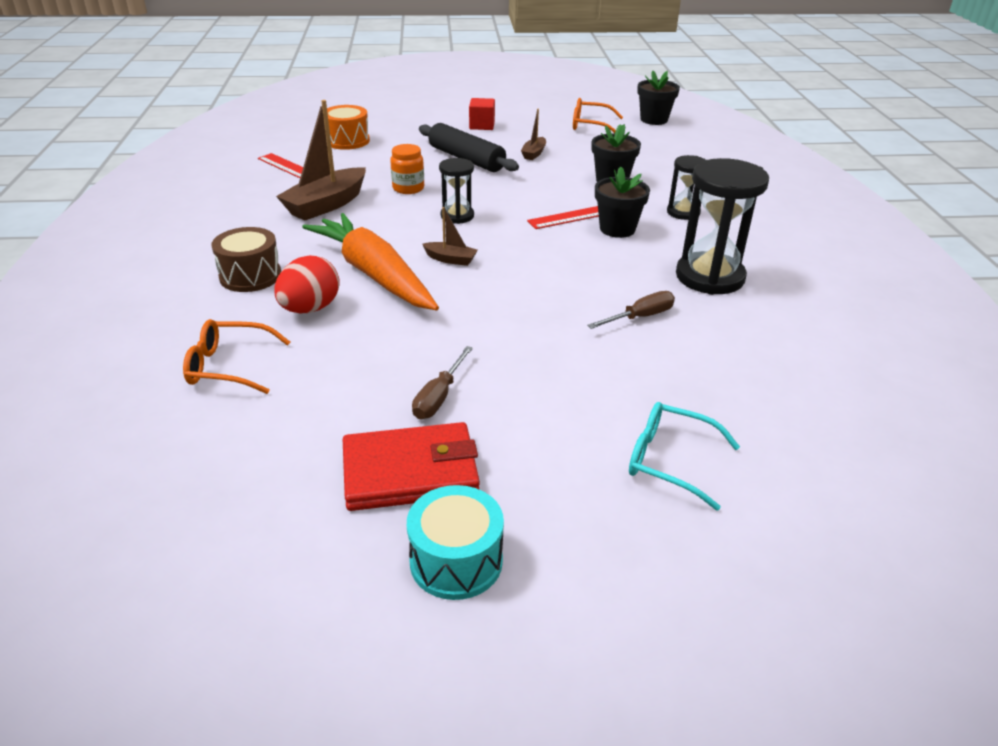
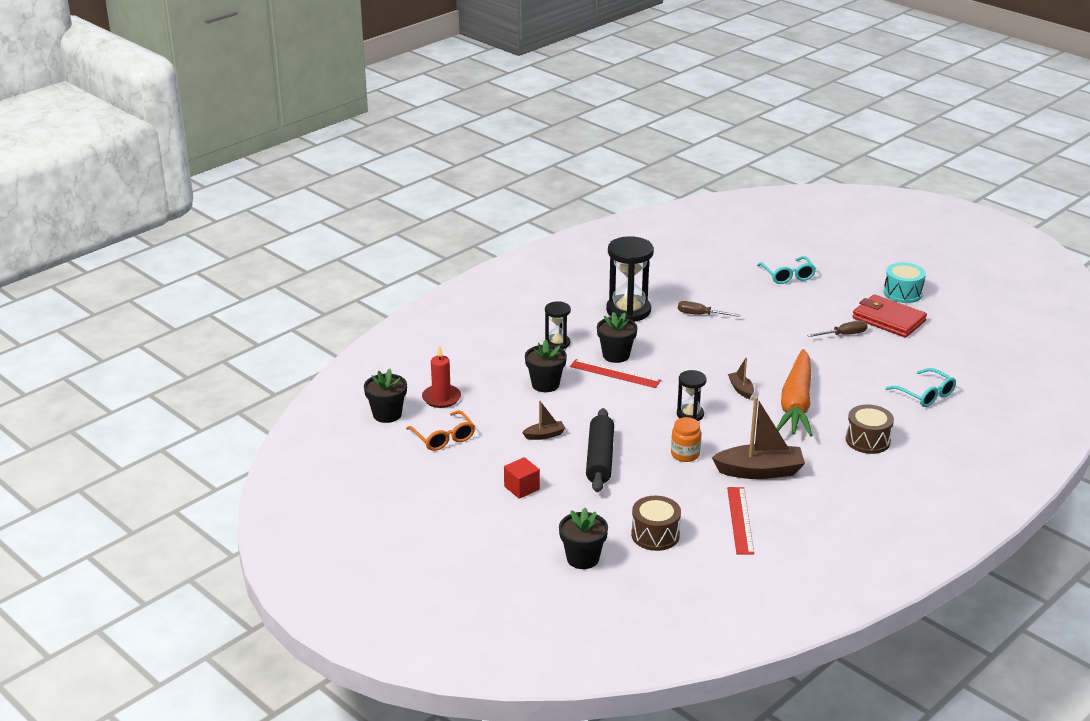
camera: 130 degrees left, 5 degrees down
orange glasses [183,319,290,394] -> turquoise glasses [885,368,956,407]
red egg [274,255,340,313] -> none
orange drum [327,105,370,150] -> brown drum [631,496,681,551]
none -> red candle [422,345,461,408]
none -> black flower pot [559,508,608,569]

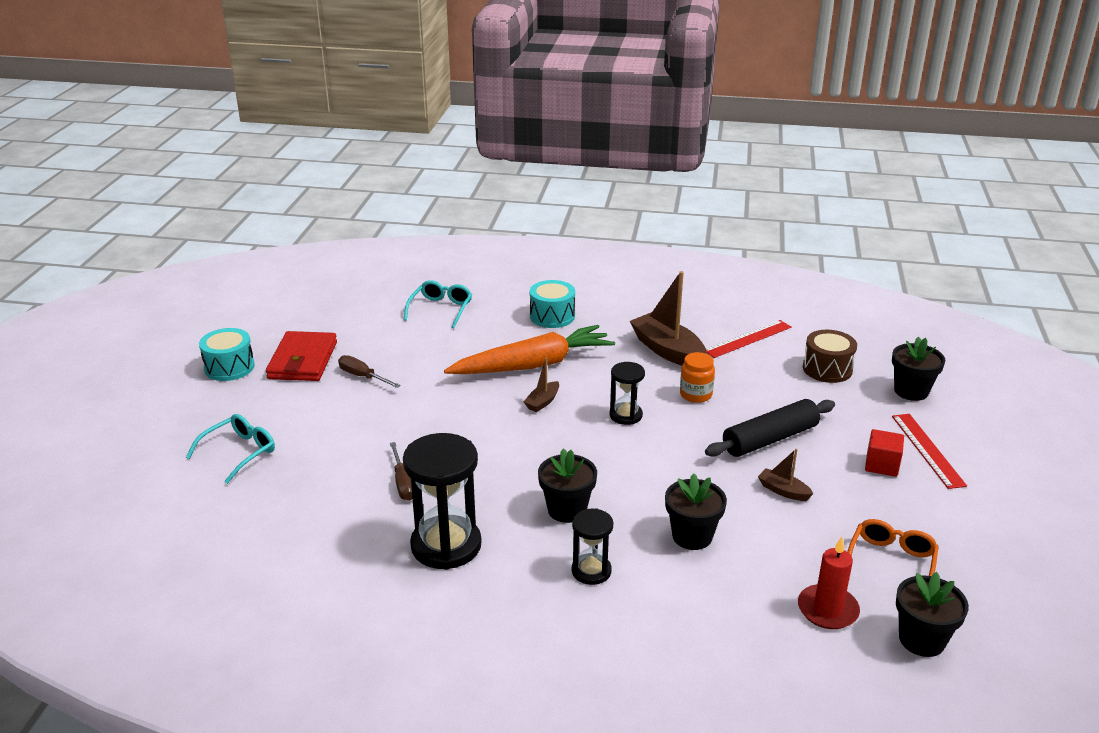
camera: 125 degrees left, 0 degrees up
red ruler [570,359,661,388] -> red ruler moved to [892,414,967,489]
brown drum [846,404,894,454] -> turquoise drum [530,280,575,328]

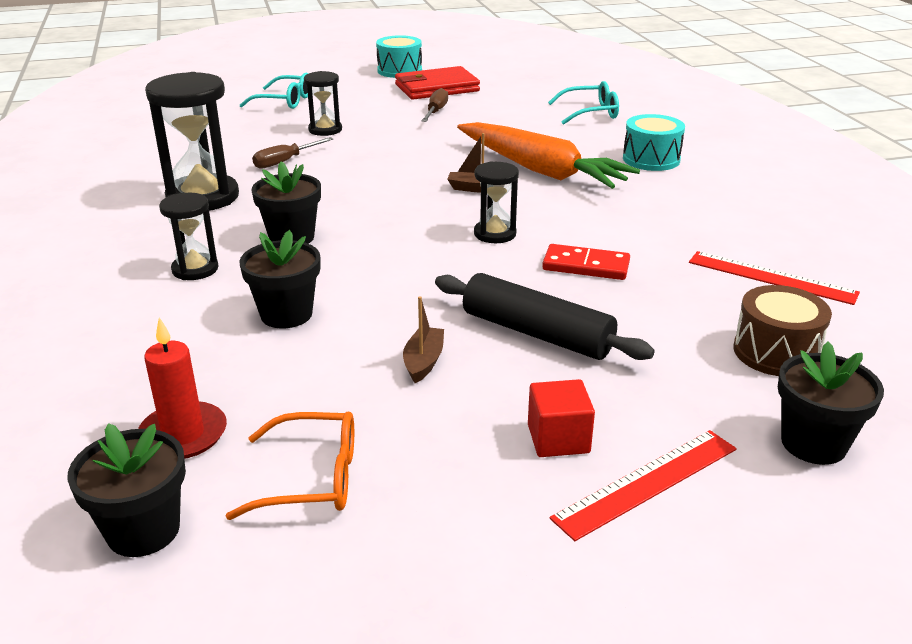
camera: 65 degrees right, 0 degrees up
brown boat [630,271,706,366] -> none
orange jar [680,352,715,403] -> red domino [542,244,630,280]
none -> black hourglass [304,71,342,136]

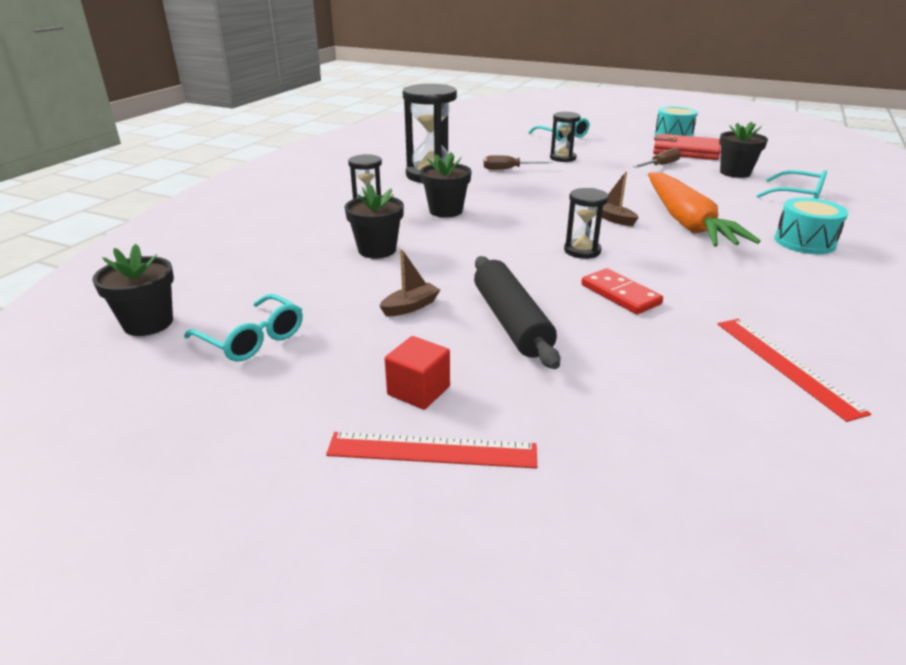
camera: 40 degrees right, 0 degrees up
red candle [138,317,227,459] -> none
orange glasses [226,412,354,520] -> turquoise glasses [184,294,303,362]
brown drum [734,285,832,376] -> none
black flower pot [778,341,884,465] -> black flower pot moved to [719,122,768,178]

